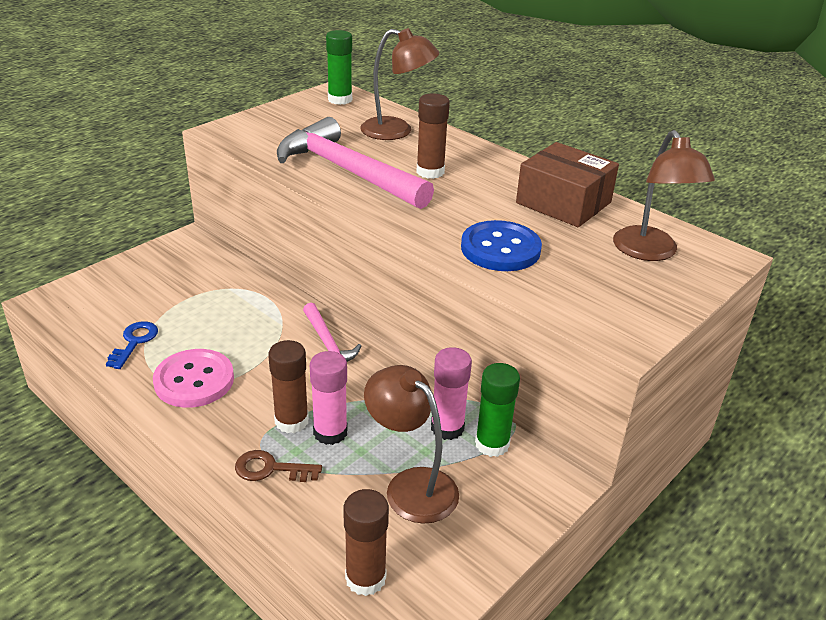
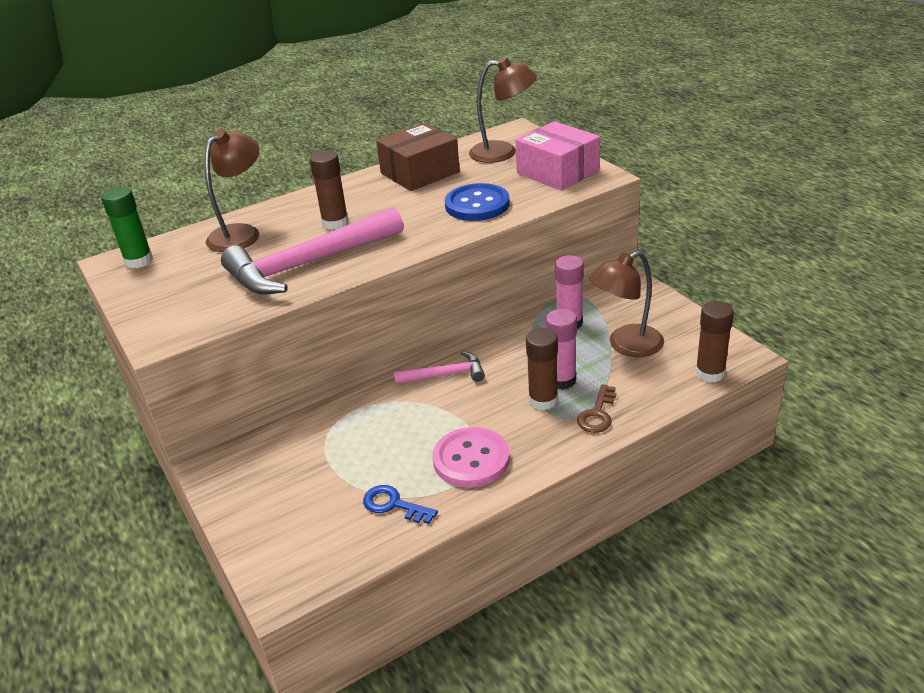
camera: 70 degrees left, 0 degrees up
green glue stick [475,363,520,457] -> none
none -> pink box [515,121,600,191]

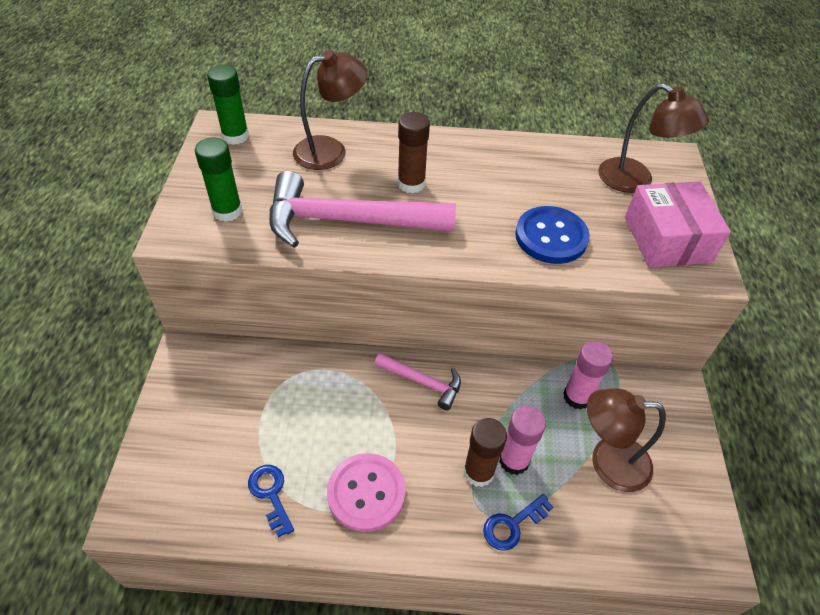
camera: 30 degrees right, 15 degrees up
brown box [376,123,460,191] -> none
brown key [577,384,616,433] -> blue key [483,494,553,551]
brown glue stick [695,301,734,383] -> none
none -> green glue stick [195,138,242,222]

